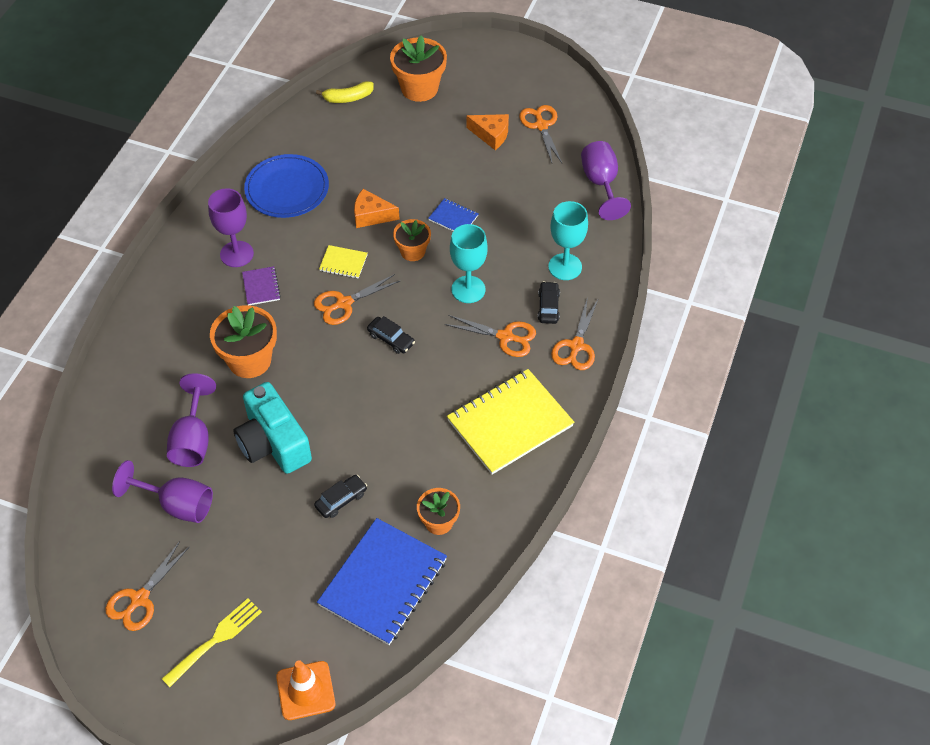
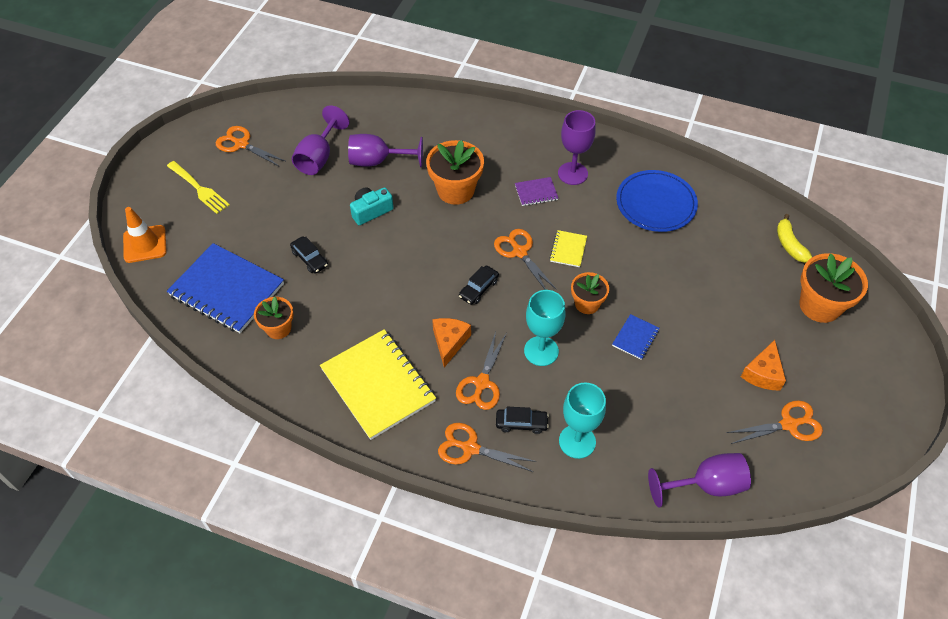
camera: 90 degrees right, 0 degrees up
turquoise camera [233,382,312,474] -> turquoise camera [350,187,394,225], size x0.58
orange cheese [354,189,400,228] -> orange cheese moved to [432,318,471,367]

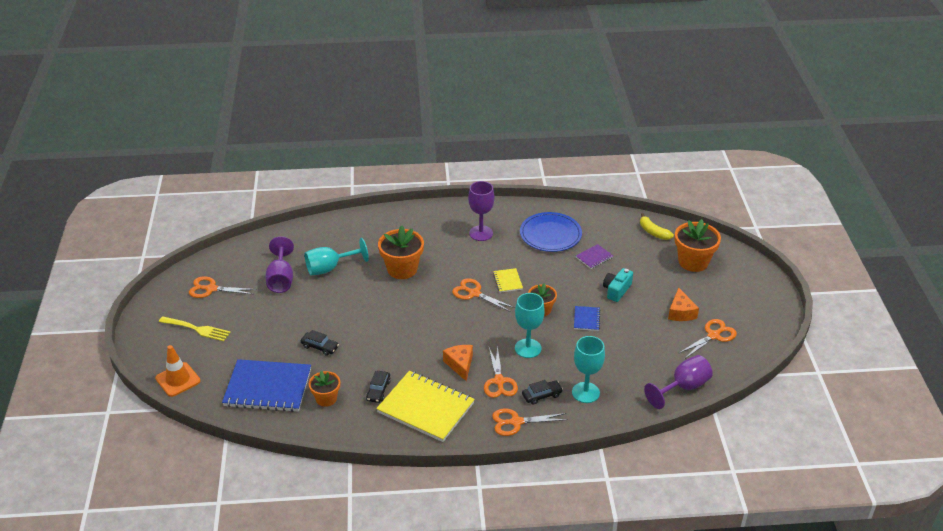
camera: 25 degrees left, 15 degrees down
purple goblet [348,134,423,167] -> turquoise goblet [304,238,369,275]
turquoise camera [350,187,394,225] -> turquoise camera moved to [603,268,633,302]
black car [459,266,499,305] -> black car moved to [366,371,391,403]
purple notebook [515,177,558,206] -> purple notebook moved to [576,244,613,269]

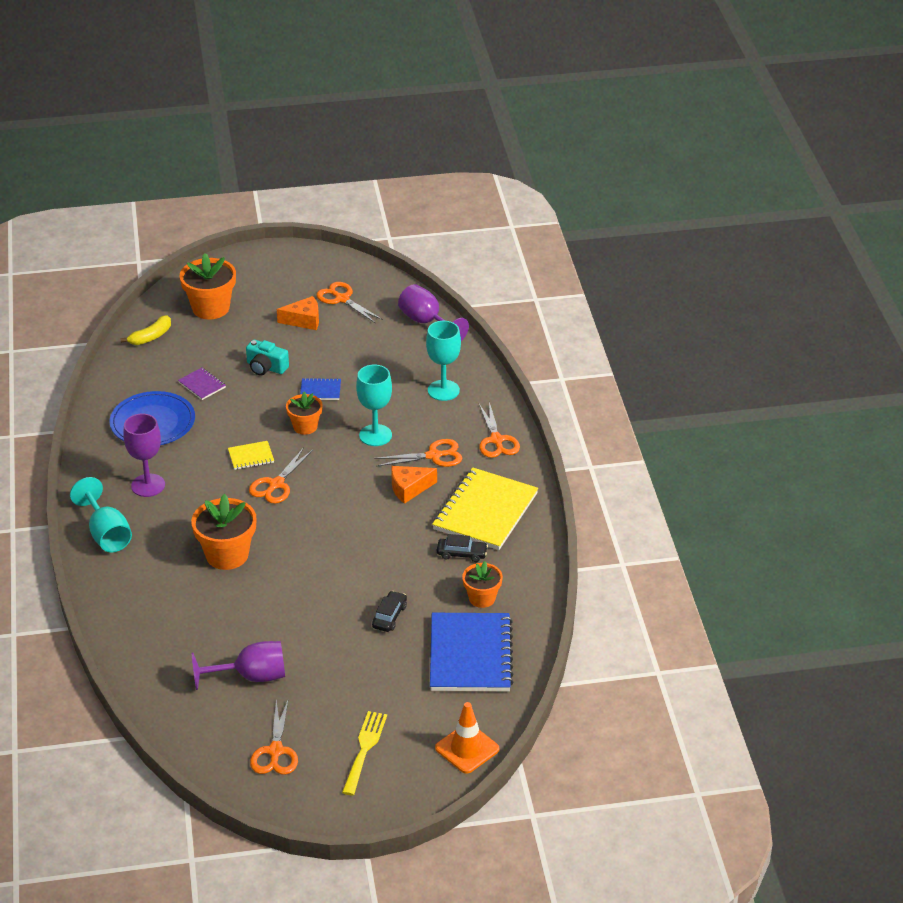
camera: 95 degrees left, 0 degrees up
turquoise goblet [304,238,369,275] -> turquoise goblet moved to [70,477,132,552]
black car [522,380,563,405] -> none

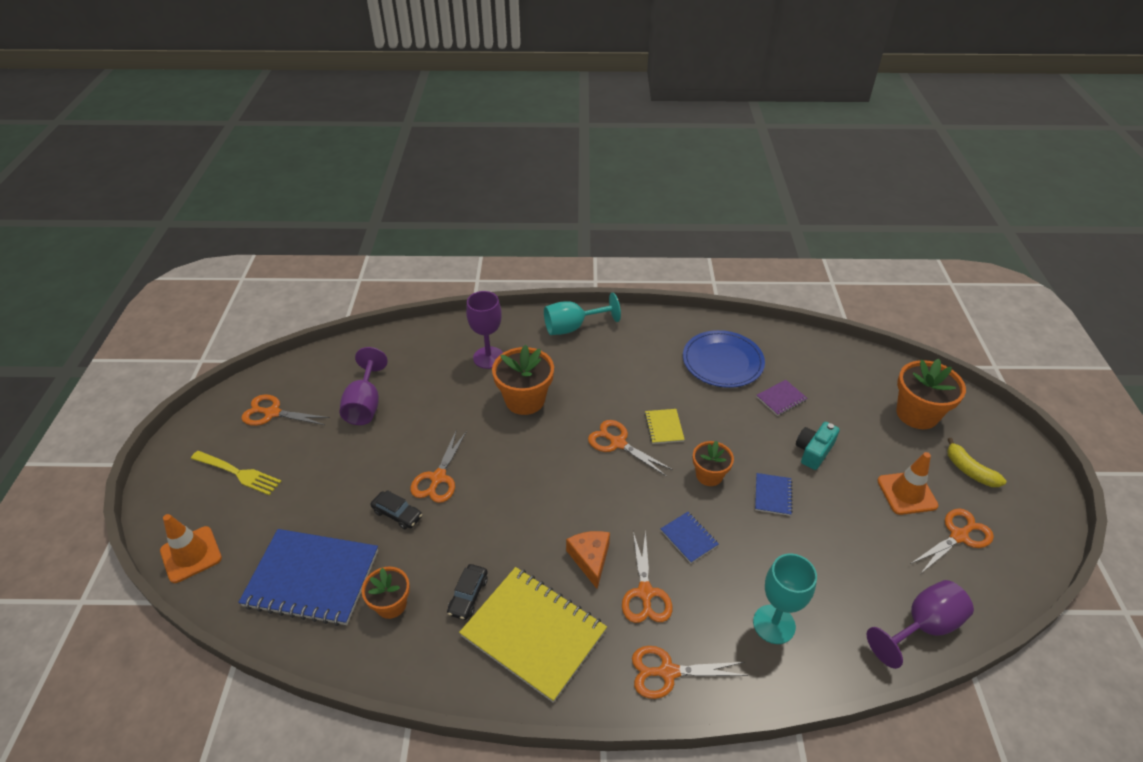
camera: 100 degrees right, 5 degrees up
yellow banana [121,315,171,345] -> yellow banana moved to [947,438,1006,487]
purple goblet [123,414,165,497] -> purple goblet moved to [466,291,503,369]
orange cheese [277,296,319,330] -> orange traffic cone [877,452,938,515]
turquoise goblet [356,365,392,446] -> blue notebook [661,512,719,563]
none -> orange scissors [410,429,467,503]

